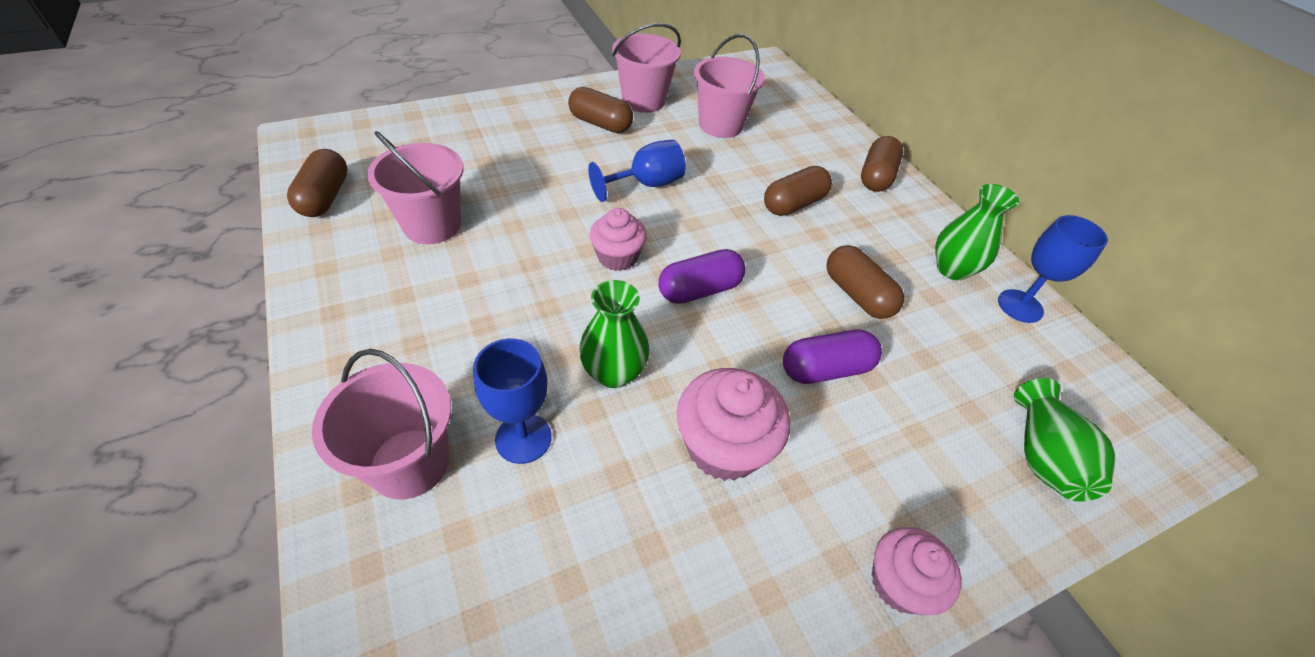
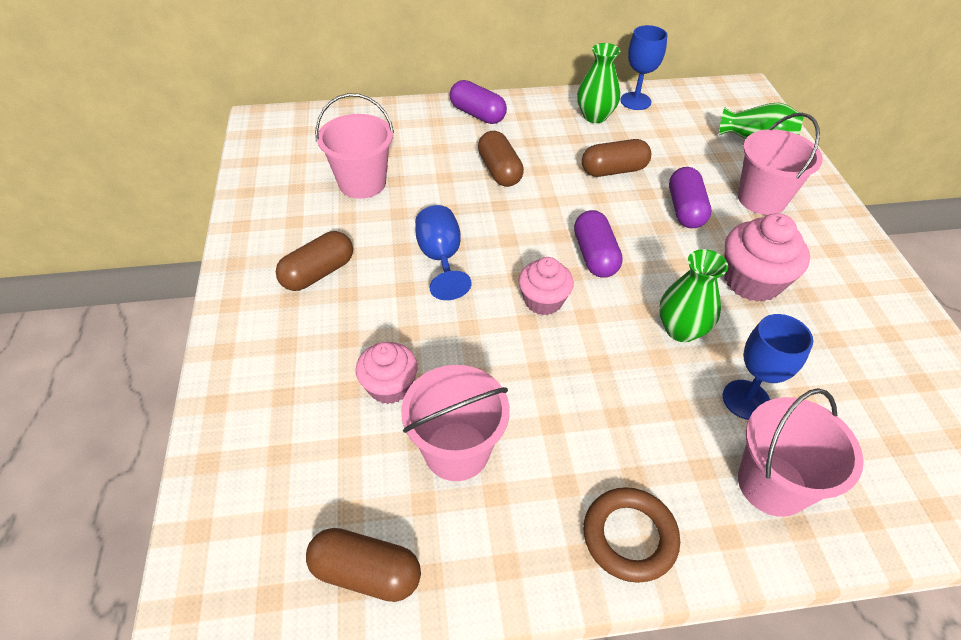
camera: 70 degrees left, 0 degrees up
pink bucket [612,23,681,113] -> pink bucket moved to [738,113,823,215]
brown capsule [861,136,903,192] -> purple capsule [450,80,507,124]
pink cupcake [871,527,962,615] -> pink cupcake moved to [356,342,418,404]
none -> brown ring [584,487,680,583]

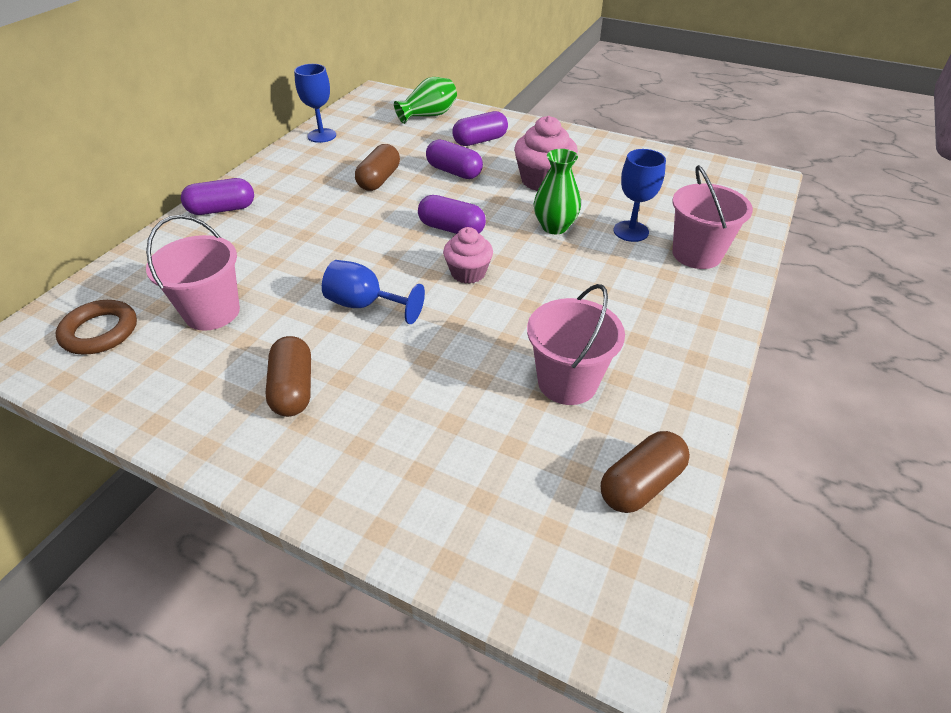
camera: 55 degrees left, 5 degrees down
pink cupcake [356,342,418,404] -> none
brown capsule [478,131,524,187] -> none
green vase [577,43,621,123] -> none
brown ring [584,487,680,583] -> brown ring moved to [56,300,137,355]
pink bucket [738,113,823,215] -> purple capsule [453,111,508,146]

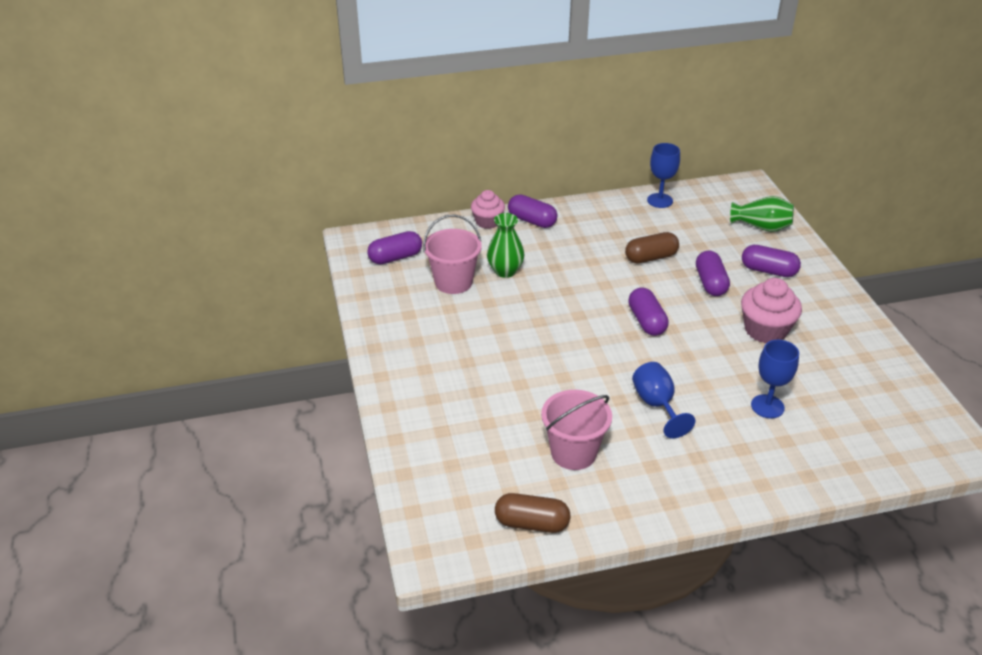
camera: 50 degrees right, 5 degrees down
brown ring [56,300,137,355] -> purple capsule [367,231,422,264]
brown capsule [265,336,311,417] -> none
blue goblet [322,260,425,324] -> blue goblet moved to [632,362,695,438]
pink cupcake [443,227,493,284] -> pink cupcake moved to [471,190,505,229]
green vase [534,149,581,234] -> green vase moved to [487,213,525,278]
pink bucket [672,165,753,269] -> none

